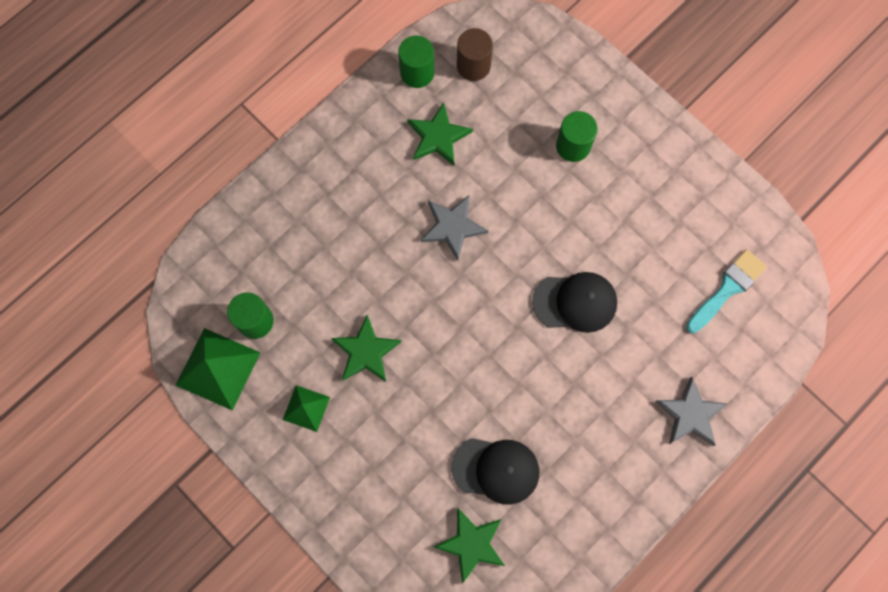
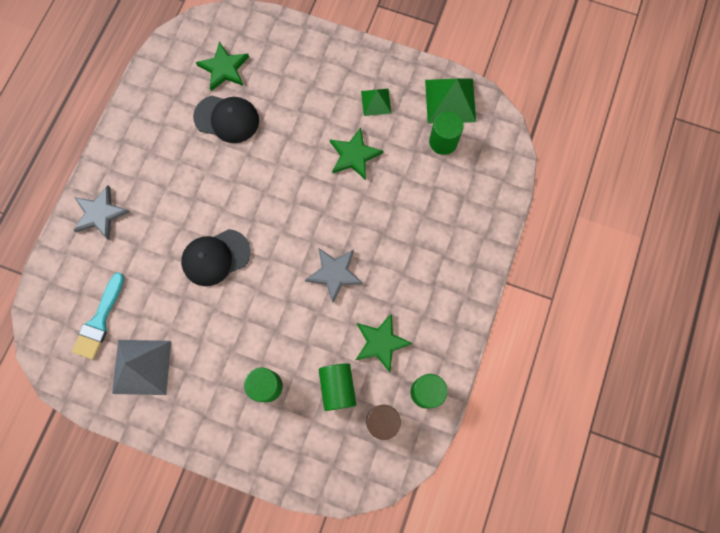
camera: 155 degrees right, 0 degrees up
black cap [451,438,539,505] -> black cap turned 150 degrees counterclockwise [193,96,259,143]
none -> grey pyramid [112,340,171,395]
none -> green cylinder [319,363,356,411]

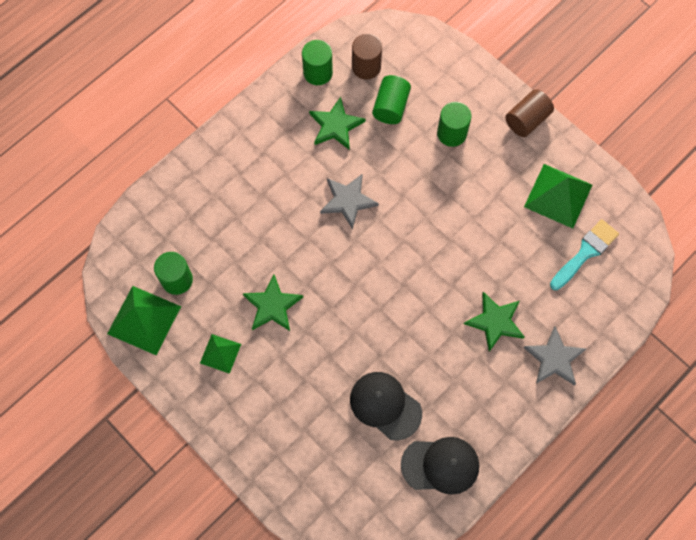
camera: 155 degrees left, 5 degrees down
grey pyramid [112,340,171,395] -> green pyramid [524,164,592,228]
black cap [181,229,251,286] -> black cap moved to [401,437,479,495]
green star [196,41,249,91] -> green star moved to [464,292,524,352]
none -> brown cylinder [505,89,554,137]

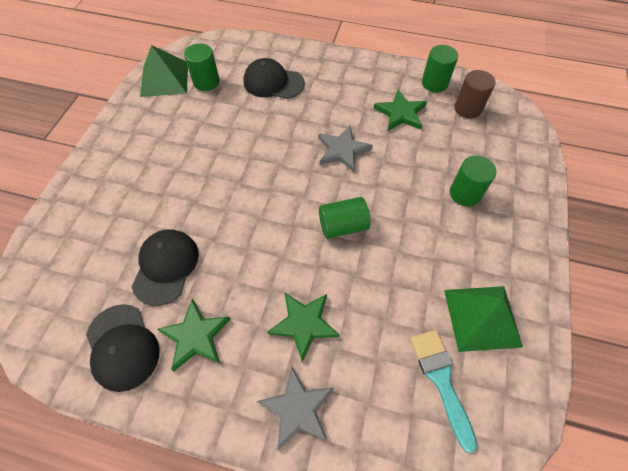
camera: 60 degrees right, 10 degrees down
green pyramid [200,334,241,374] -> none
green star [242,274,303,331] -> green star moved to [157,299,230,371]
green cylinder [372,75,411,124] -> green cylinder moved to [319,197,371,239]
brown cylinder [505,89,554,137] -> none
turquoise brush [550,219,619,290] -> turquoise brush turned 120 degrees counterclockwise [410,330,478,453]
none -> black cap [244,58,305,99]

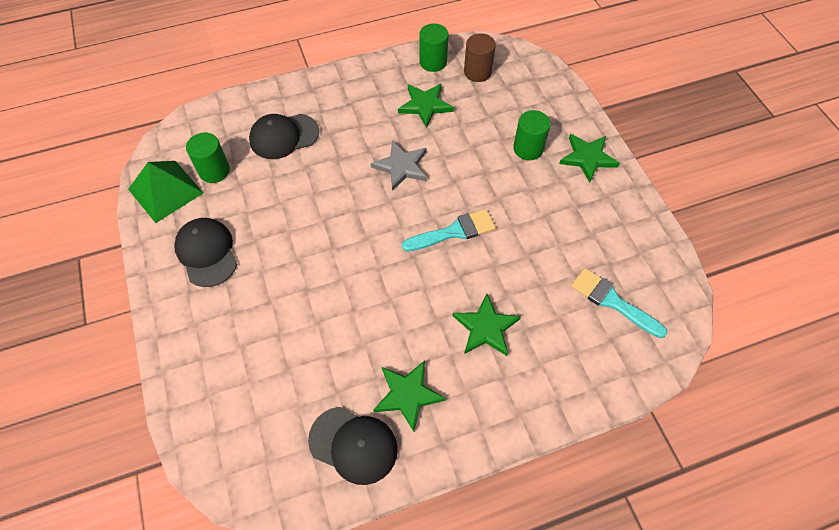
camera: 35 degrees left, 0 degrees up
black cap [132,229,199,306] -> black cap moved to [174,218,237,287]
grey star [257,366,334,450] -> none
green cylinder [319,197,371,239] -> turquoise brush [402,209,495,252]
green pyramid [444,286,523,352] -> none
none -> green star [559,134,620,183]

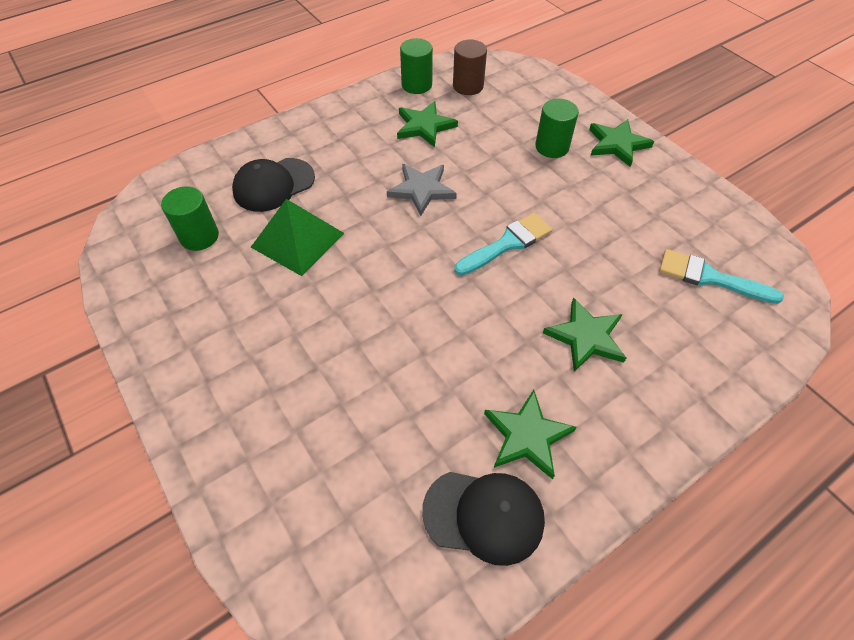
camera: 15 degrees left, 5 degrees down
green pyramid [128,161,203,223] -> green pyramid moved to [251,199,344,276]
black cap [174,218,237,287] -> none

